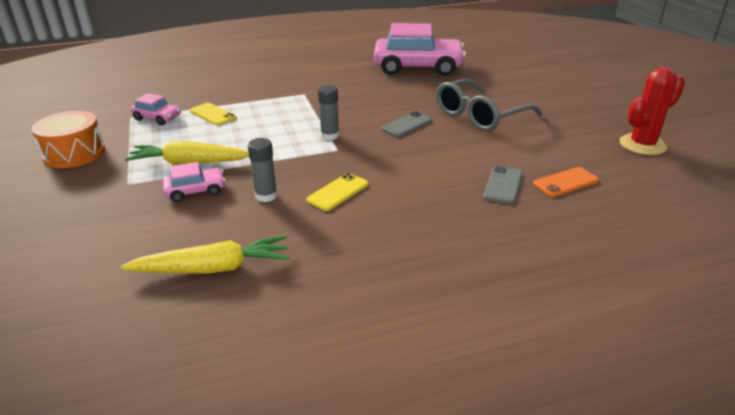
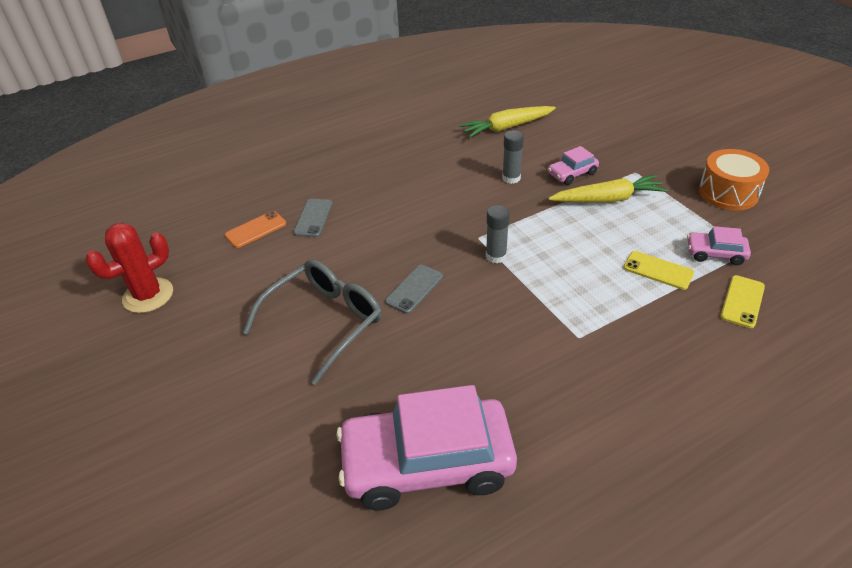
camera: 170 degrees right, 10 degrees up
yellow phone [306,173,368,211] -> yellow phone moved to [721,275,765,328]

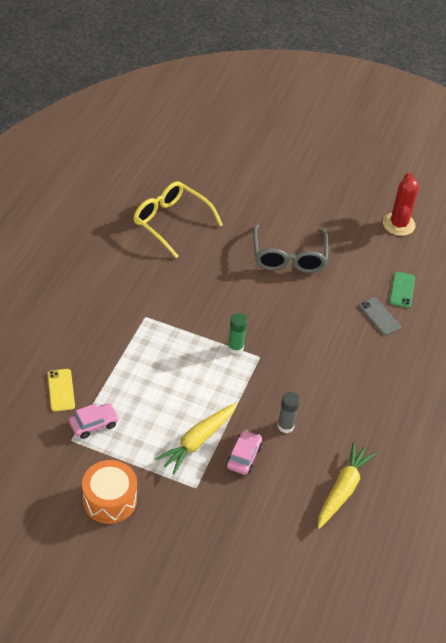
camera: 135 degrees right, 5 degrees up
orange phone [225,211,286,248] -> green phone [389,272,415,308]
pink car [337,385,517,510] -> yellow glasses [134,181,223,258]
grey phone [385,265,443,314] -> none
grey glue stick [486,205,510,263] -> green glue stick [228,313,248,354]
yellow phone [623,251,694,290] -> none

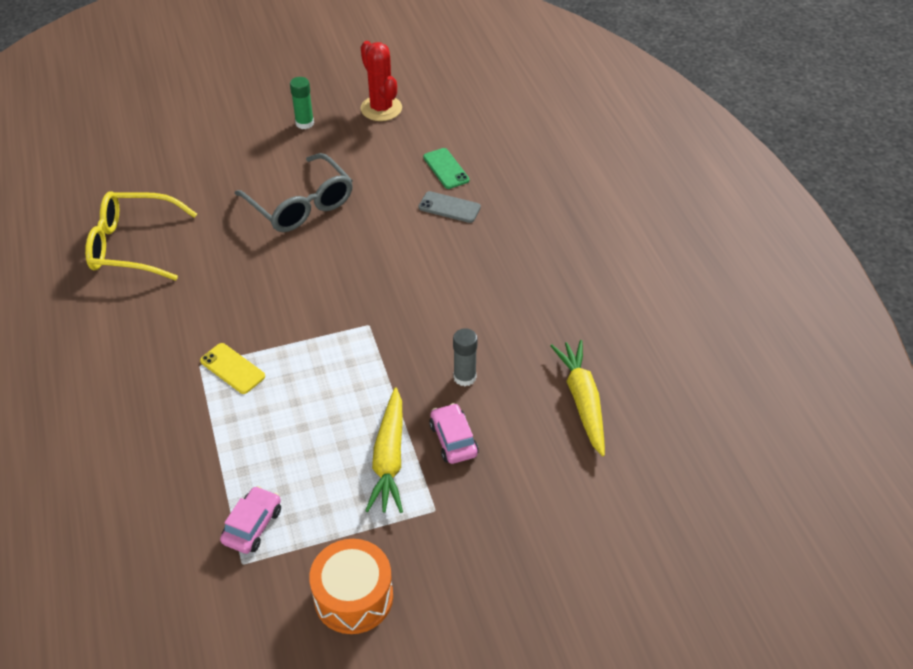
camera: 35 degrees left, 0 degrees up
yellow phone [48,369,75,411] -> yellow phone moved to [200,343,265,394]
green glue stick [228,313,248,354] -> green glue stick moved to [290,77,314,129]

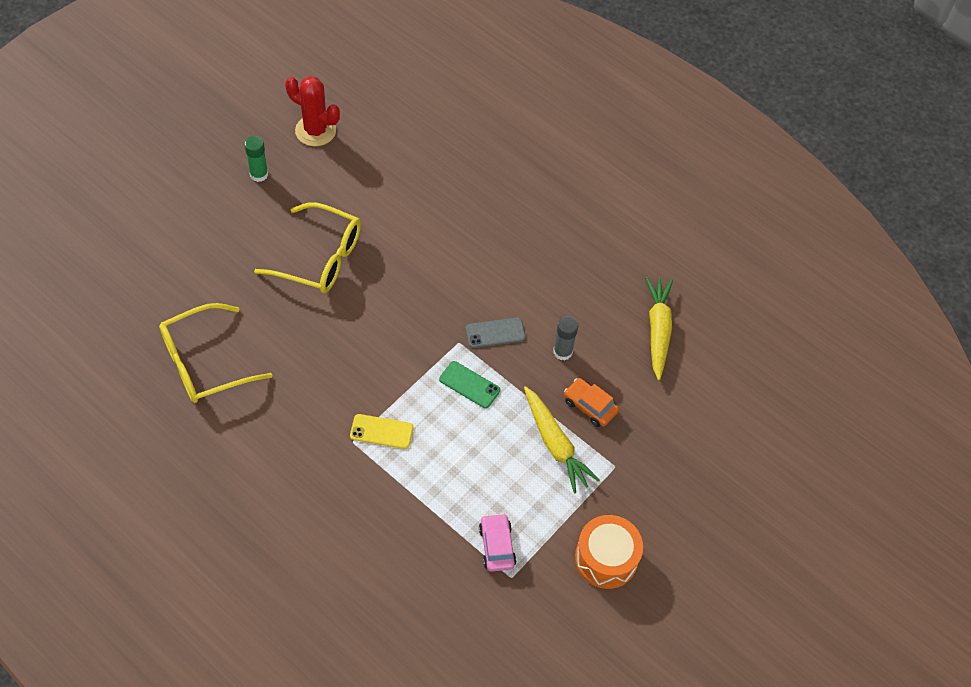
camera: 35 degrees left, 10 degrees up
grey glasses [235,153,353,232] -> yellow glasses [254,202,361,293]
grey phone [418,191,481,223] -> grey phone moved to [466,317,526,348]
green phone [423,148,470,189] -> green phone moved to [439,361,500,408]
pink car [429,403,479,464] -> orange car [564,378,619,427]
yellow carrot [550,340,605,457] -> yellow carrot turned 45 degrees clockwise [645,277,673,380]

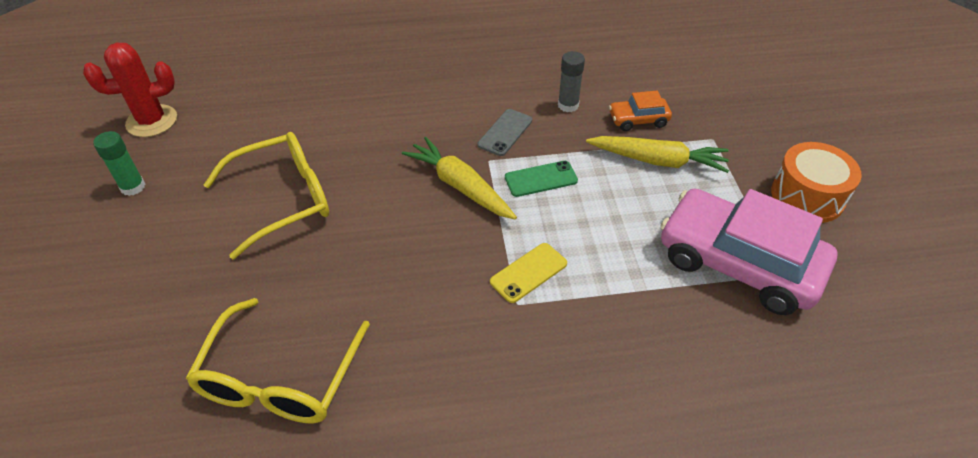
camera: 45 degrees left, 10 degrees down
pink car [479,513,516,572] -> pink car [660,189,837,315], size x2.22
yellow carrot [645,277,673,380] -> yellow carrot moved to [402,137,517,219]

